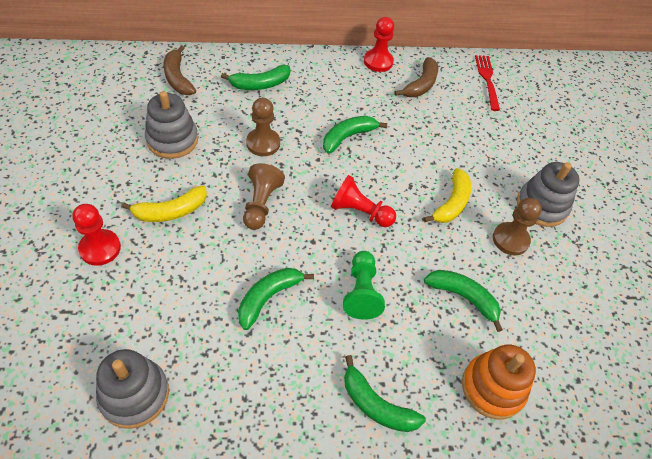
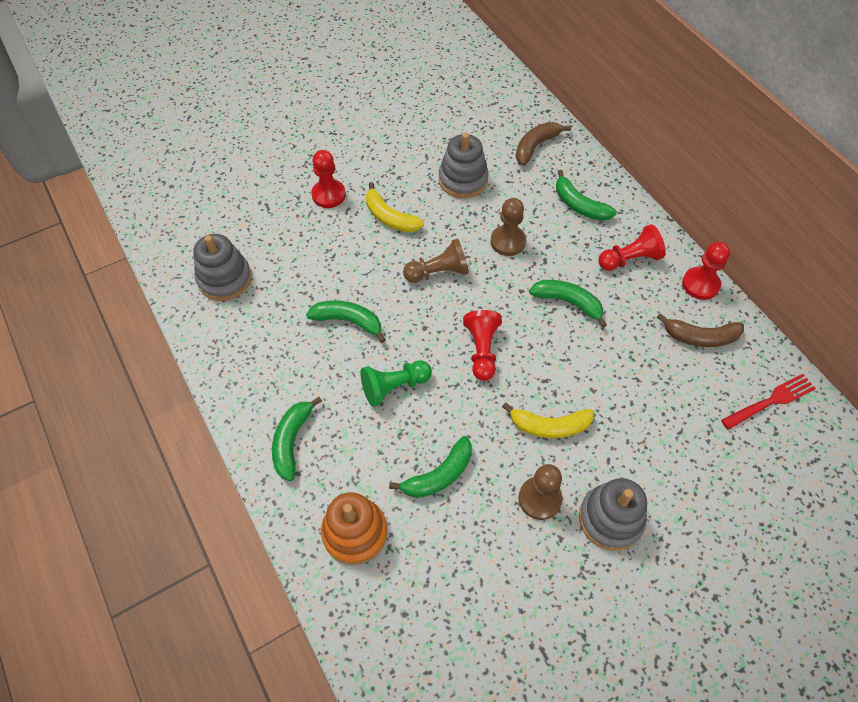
camera: 70 degrees right, 5 degrees up
green banana [424,270,503,332] -> green banana turned 45 degrees clockwise [389,436,472,498]
none -> red pawn [598,224,666,271]

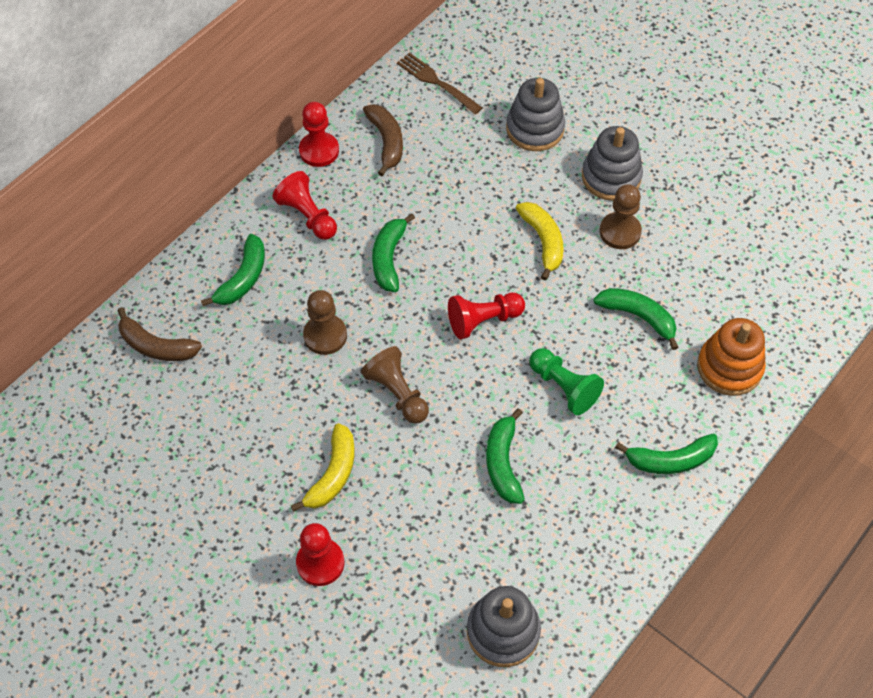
camera: 110 degrees left, 0 degrees up
grey stacking toy [439,133,489,198] -> grey stacking toy moved to [506,78,565,151]
red fork [721,374,816,430] -> brown fork [397,53,482,114]

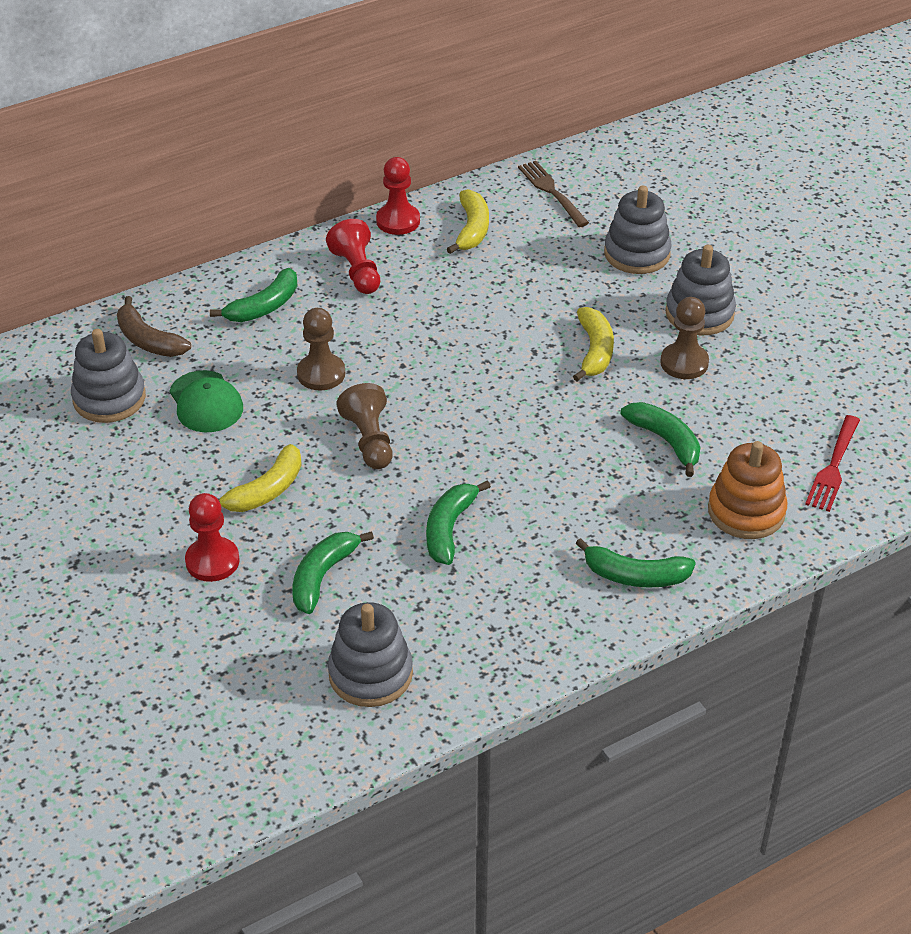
camera: 20 degrees right, 15 degrees down
brown banana [363,104,403,176] -> yellow banana [447,189,489,254]
green banana [372,214,415,292] -> green banana moved to [292,531,374,614]
red pawn [448,293,525,339] -> none
green pawn [529,348,604,415] -> none
none -> grey stacking toy [71,329,146,423]
none -> green cap [169,370,243,432]
none -> red fork [805,415,860,512]

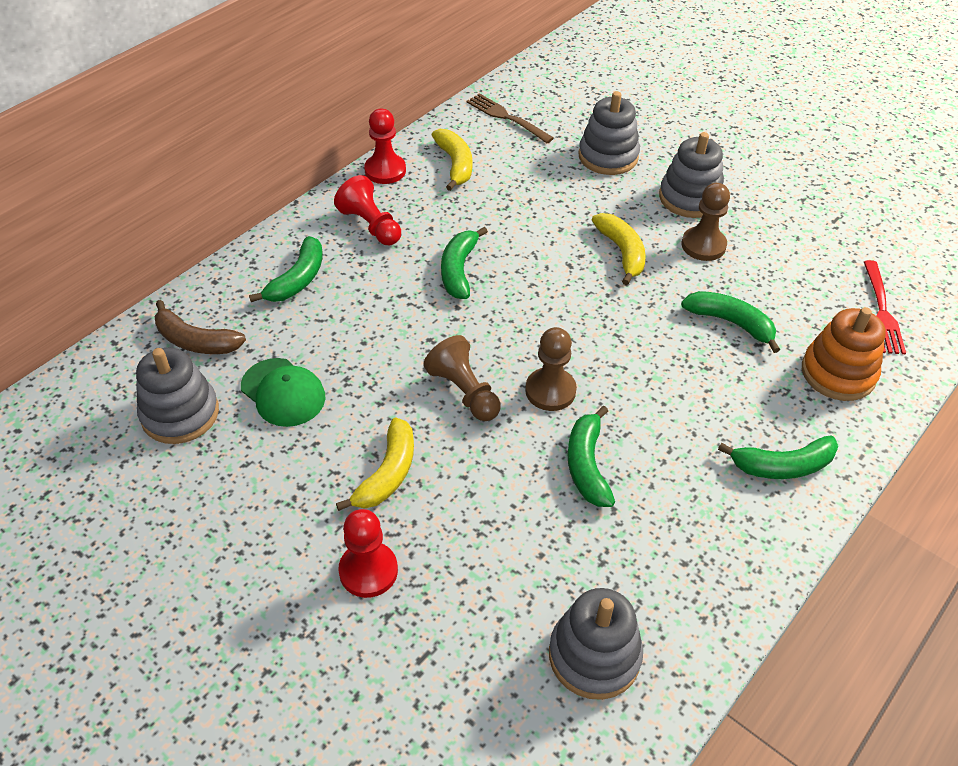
camera: 20 degrees left, 5 degrees up
green banana [292,531,374,614] -> green banana moved to [441,227,488,299]
brown pawn [297,308,345,390] -> brown pawn moved to [525,327,577,411]

